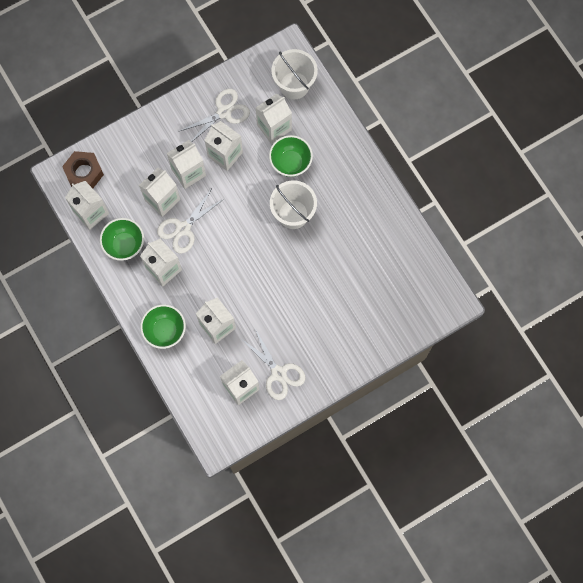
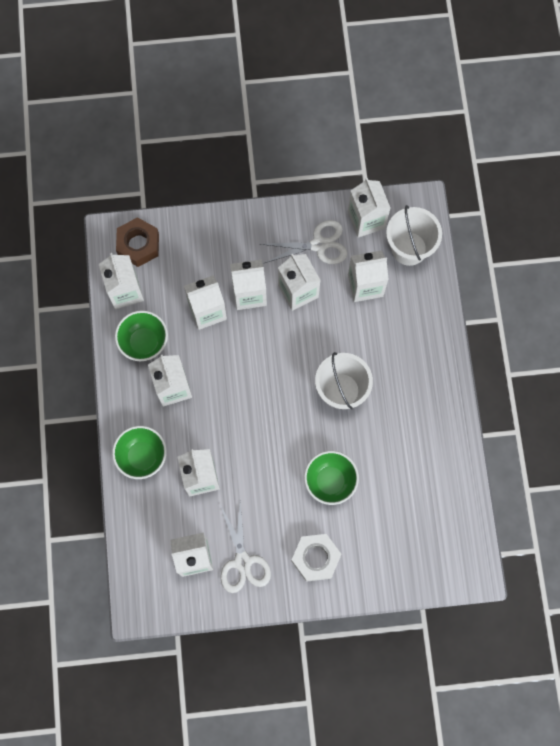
camera: 25 degrees right, 0 degrees up
white scissors [157,190,224,254] -> none
green bowl [269,135,313,177] -> green bowl moved to [304,451,359,505]
none -> white nut [291,534,341,582]
none -> white carton [348,178,390,238]

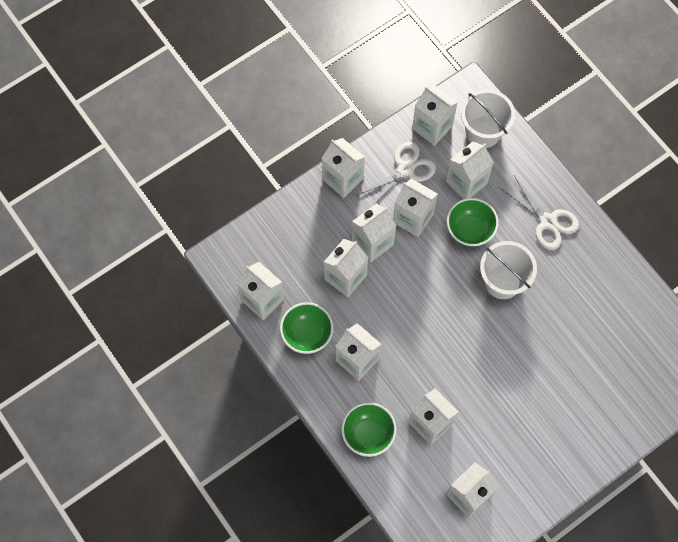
camera: 30 degrees left, 5 degrees down
brown nut [116,217,159,267] -> none
white scissors [220,501,271,593] -> white scissors moved to [500,176,579,250]
white nut [291,534,341,582] -> none
green bowl [304,451,359,505] -> green bowl moved to [447,198,499,247]
none -> white carton [321,138,365,198]

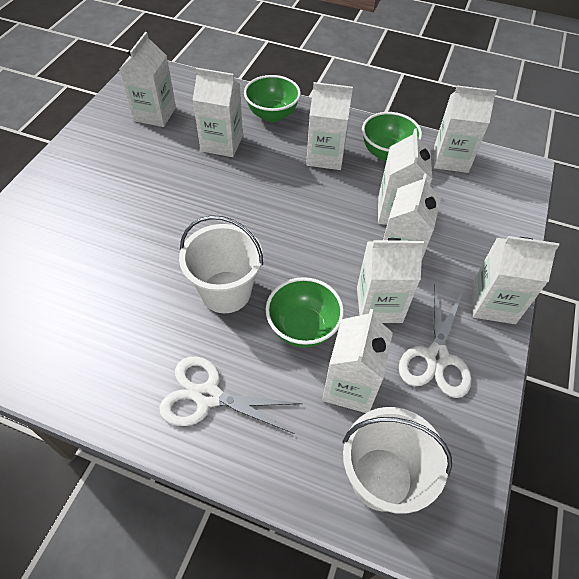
camera: 145 degrees right, 15 degrees down
white carton [412,85,458,146] -> none

